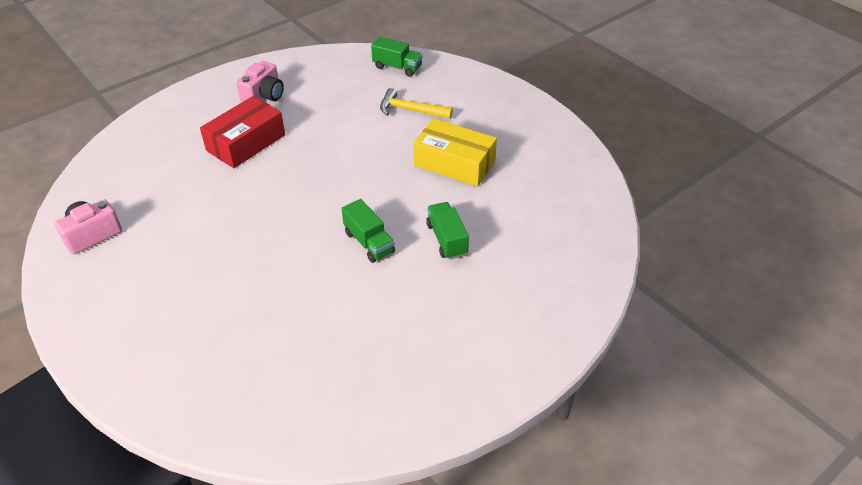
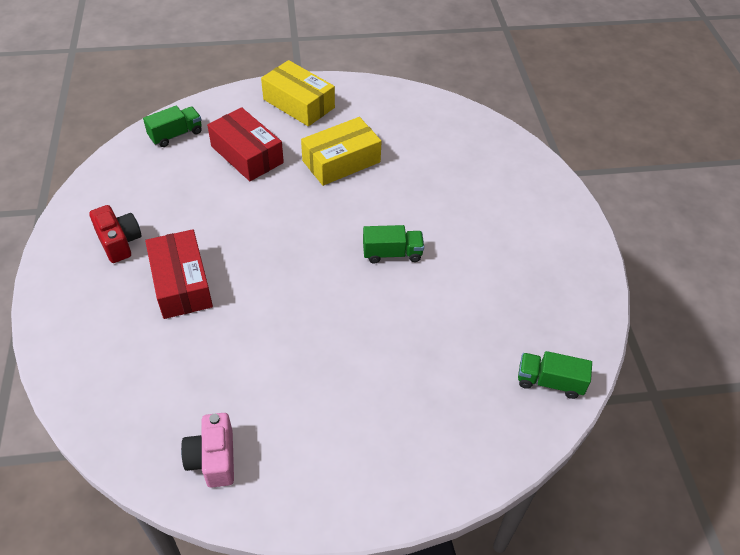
camera: 60 degrees left, 5 degrees up
pink camera [236,61,284,103] -> red camera [89,205,142,263]
yellow hammer [380,88,453,119] -> red box [207,107,284,181]
green truck [426,202,469,260] -> green truck moved to [518,351,592,399]
none -> yellow box [261,60,335,126]

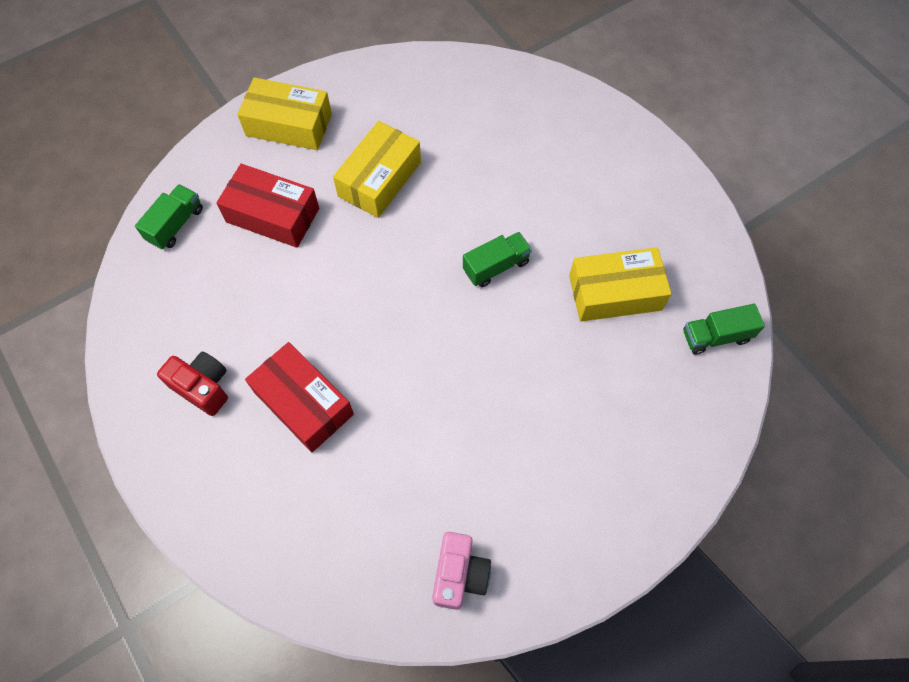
camera: 25 degrees left, 15 degrees up
pink camera [181,413,234,488] -> pink camera turned 135 degrees counterclockwise [432,532,491,610]
none -> yellow box [569,247,672,321]

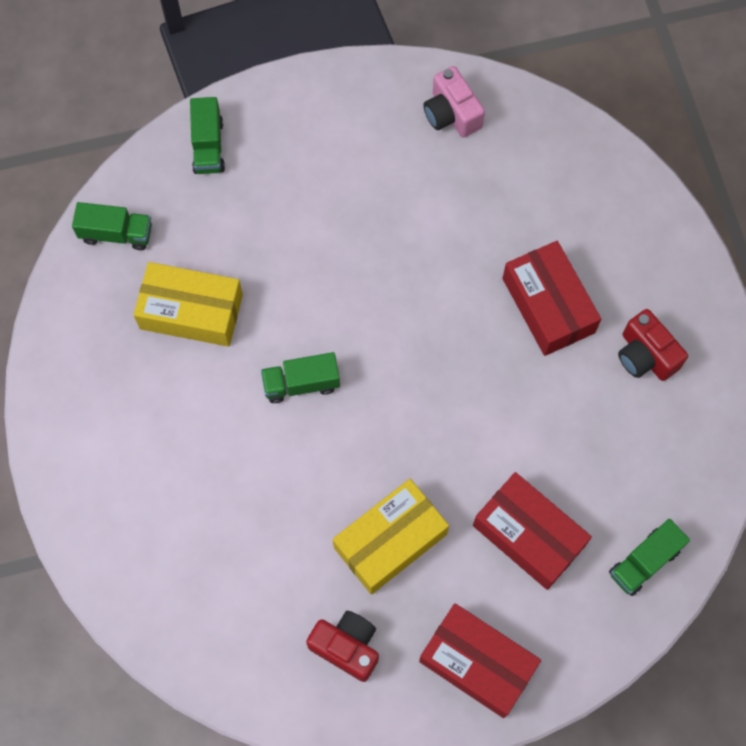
camera: 160 degrees left, 5 degrees up
yellow box [237,77,332,150] -> red box [419,603,541,718]
pink camera [432,532,491,610] -> pink camera turned 60 degrees counterclockwise [423,66,485,138]
none -> green truck [190,97,225,174]
none -> red camera [306,611,379,682]

